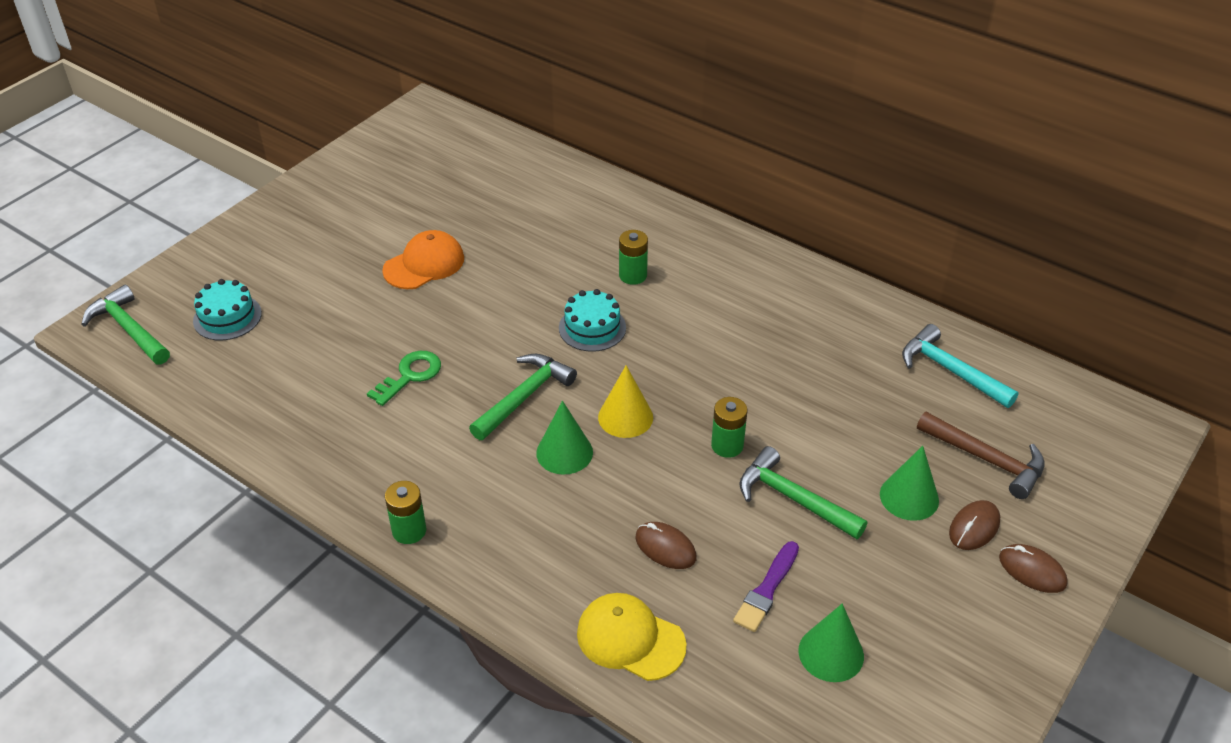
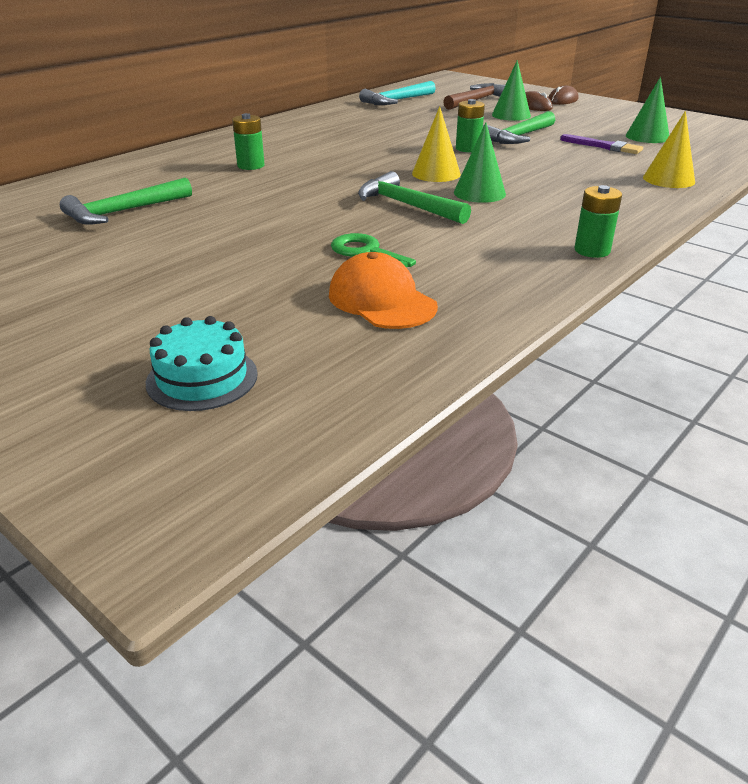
camera: 85 degrees left, 10 degrees down
green hammer [81,284,170,365] -> green hammer moved to [60,178,192,225]
orange cap [382,230,464,289] -> orange cap moved to [329,252,438,329]
turquoise cake [559,289,626,352] -> none
yellow cap [577,593,687,681] -> yellow cone [643,111,695,188]
brown mouse [635,522,697,569] -> none

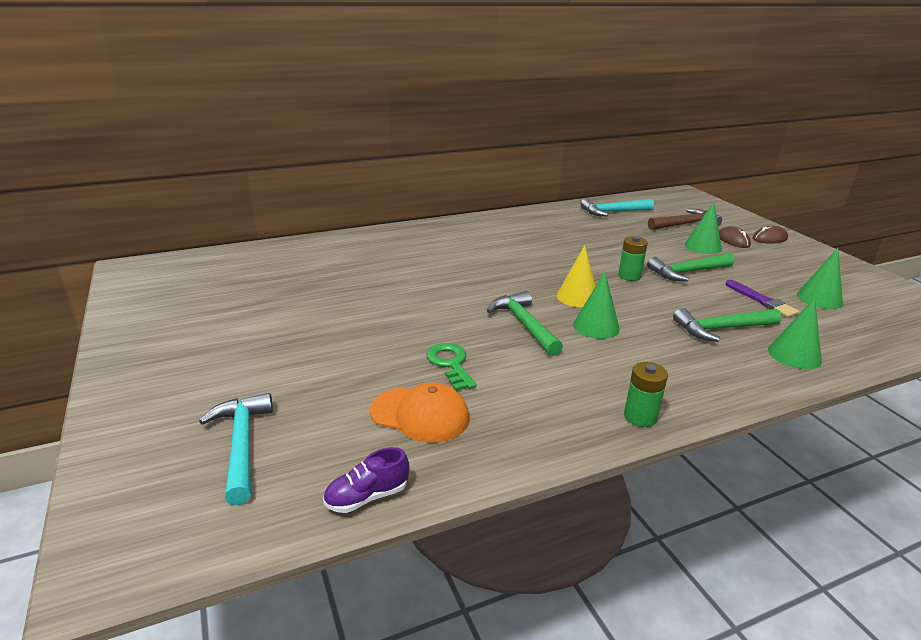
camera: 25 degrees right, 5 degrees down
green hammer [60,178,192,225] -> green hammer moved to [673,308,782,342]
turquoise cake [146,316,258,411] -> turquoise hammer [199,393,273,505]
green battery [232,113,264,170] -> none
orange cap [329,252,438,329] -> orange cap turned 120 degrees clockwise [370,383,469,443]
yellow cone [643,111,695,188] -> green cone [768,298,822,369]
none -> purple shoe [323,447,409,513]

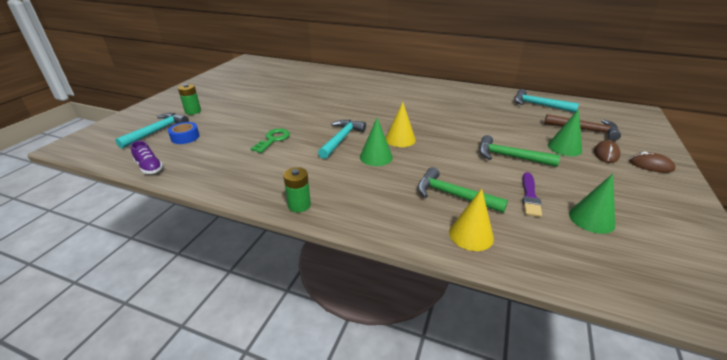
camera: 45 degrees right, 5 degrees up
purple shoe [323,447,409,513] -> purple shoe turned 150 degrees counterclockwise [131,141,163,174]
orange cap [370,383,469,443] -> none
green hammer [487,291,563,356] -> turquoise hammer [318,120,366,159]
green battery [618,236,648,281] -> green battery moved to [178,84,201,115]
green cone [768,298,822,369] -> yellow cone [449,189,494,251]
none -> blue tape [168,122,200,144]

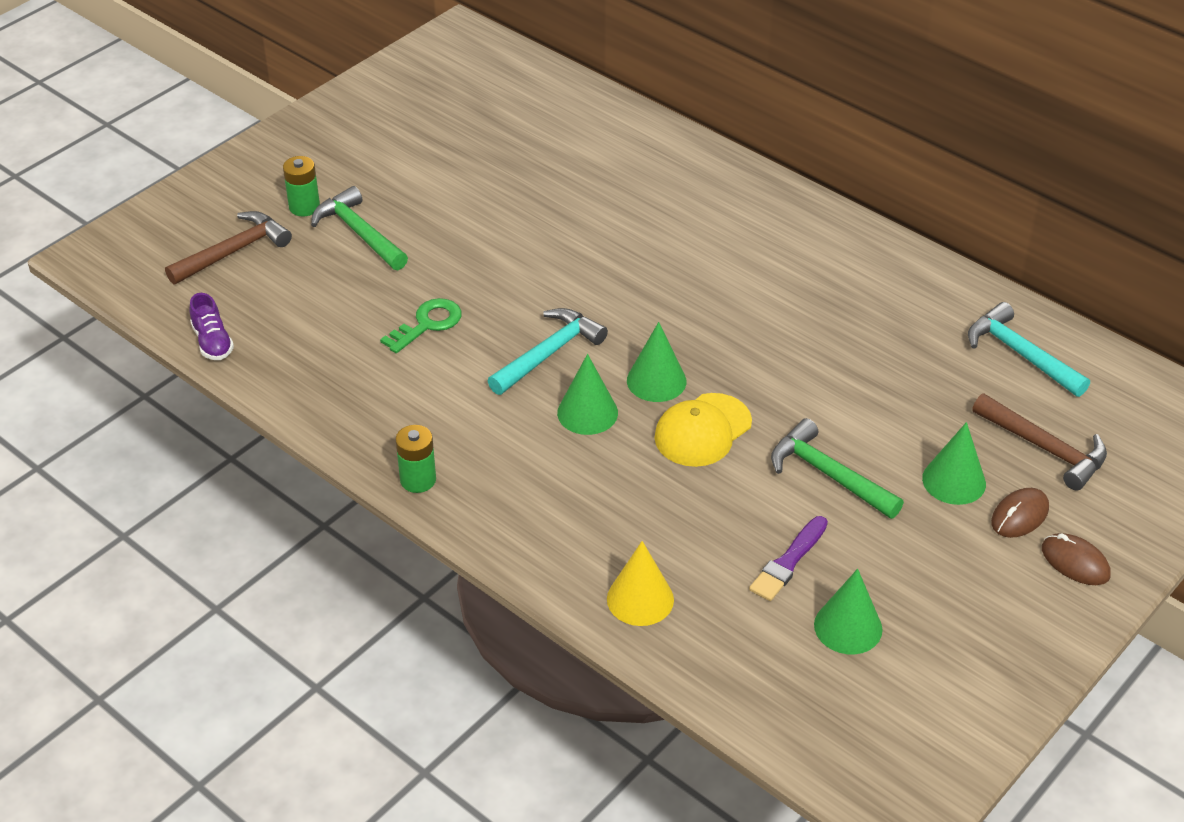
camera: 20 degrees right, 10 degrees up
turquoise hammer [115,113,189,149] -> brown hammer [165,211,292,285]
blue tape [168,122,200,144] -> none
yellow cone [386,102,416,147] -> green cone [627,322,686,402]
green hammer [418,167,508,213] -> green hammer moved to [311,186,408,270]
none -> yellow cap [654,393,752,467]

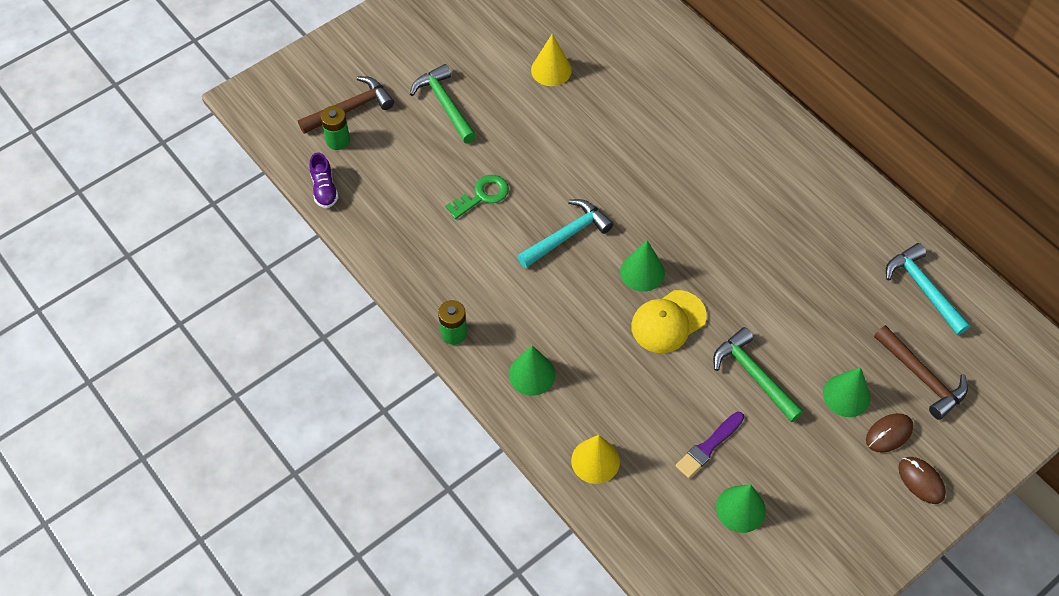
camera: 10 degrees right, 15 degrees up
green battery [283,156,320,217] -> green battery moved to [320,106,350,150]
green cone [557,354,618,435] -> green cone moved to [509,345,555,396]
none -> yellow cone [531,34,572,86]

